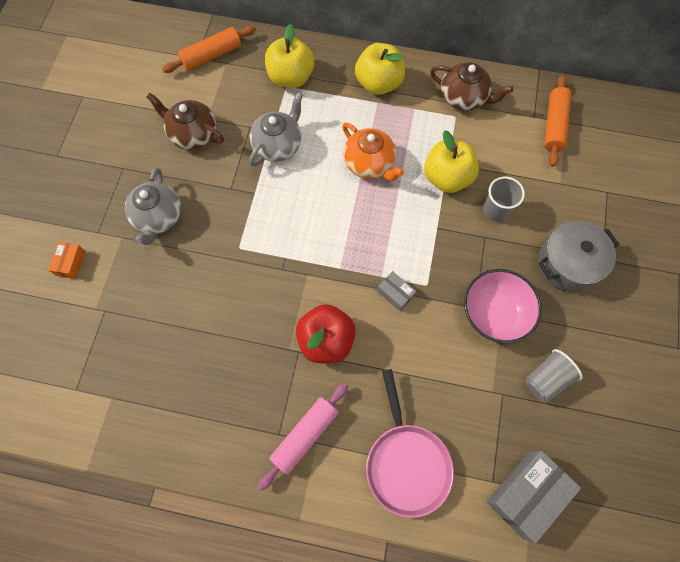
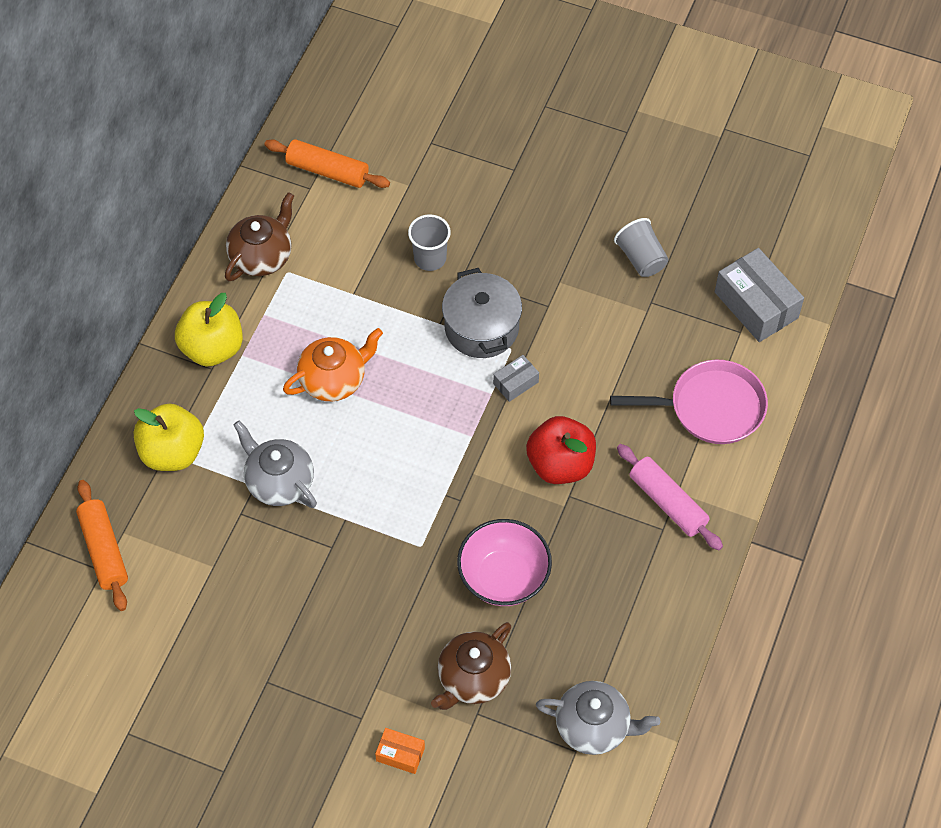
camera: 80 degrees left, 10 degrees down
grey teapot [125,167,181,245] -> grey teapot moved to [536,681,661,755]
brown teapot [146,93,224,150] -> brown teapot moved to [431,622,511,710]
yellow apple [424,130,479,193] -> none
pink bowl [464,269,542,343] -> pink bowl moved to [457,519,552,606]
grey pot [538,221,619,292] -> grey pot moved to [442,268,522,358]

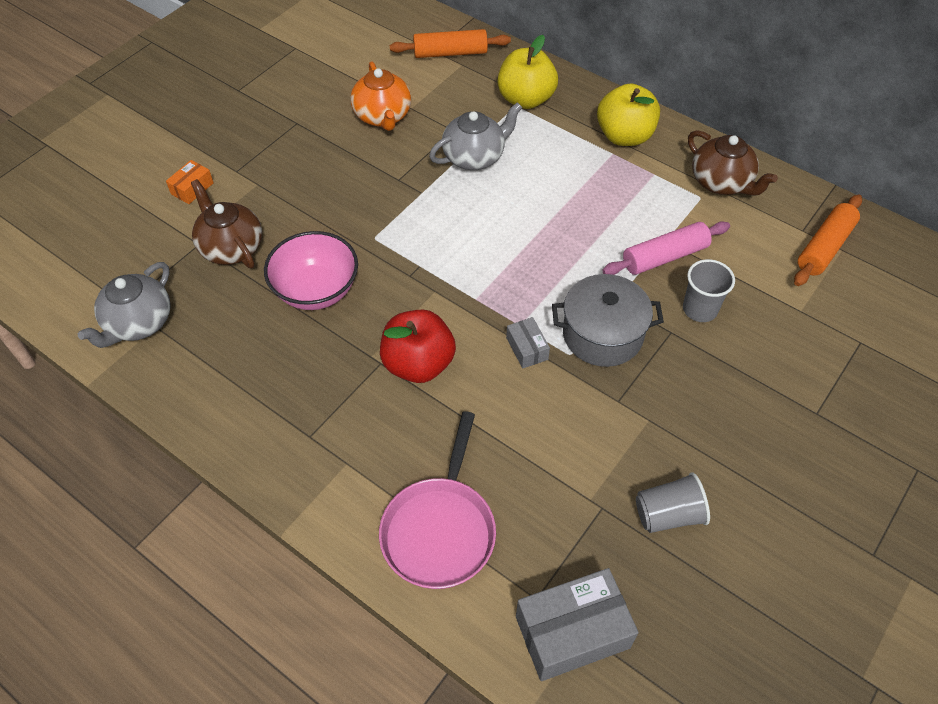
camera: 105 degrees right, 5 degrees down
orange teapot [283,328,383,401] -> orange teapot moved to [350,61,411,131]
pink rolling pin [617,444,723,550] -> pink rolling pin moved to [602,221,730,275]

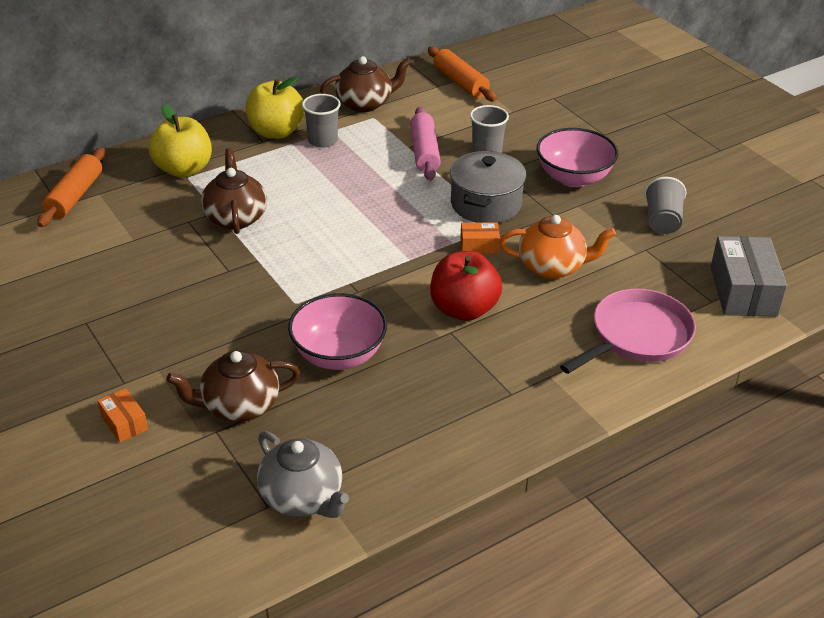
camera: 70 degrees left, 15 degrees down
orange teapot [350,61,411,131] -> orange teapot moved to [499,215,616,279]
pink pan [379,411,496,589] -> pink pan turned 75 degrees counterclockwise [560,288,696,374]
grey teapot [429,102,522,170] -> brown teapot [201,148,267,234]
grey box [506,317,550,369] -> orange box [460,222,500,254]
none -> grey cup [302,94,341,148]
none -> pink bowl [537,128,618,187]

